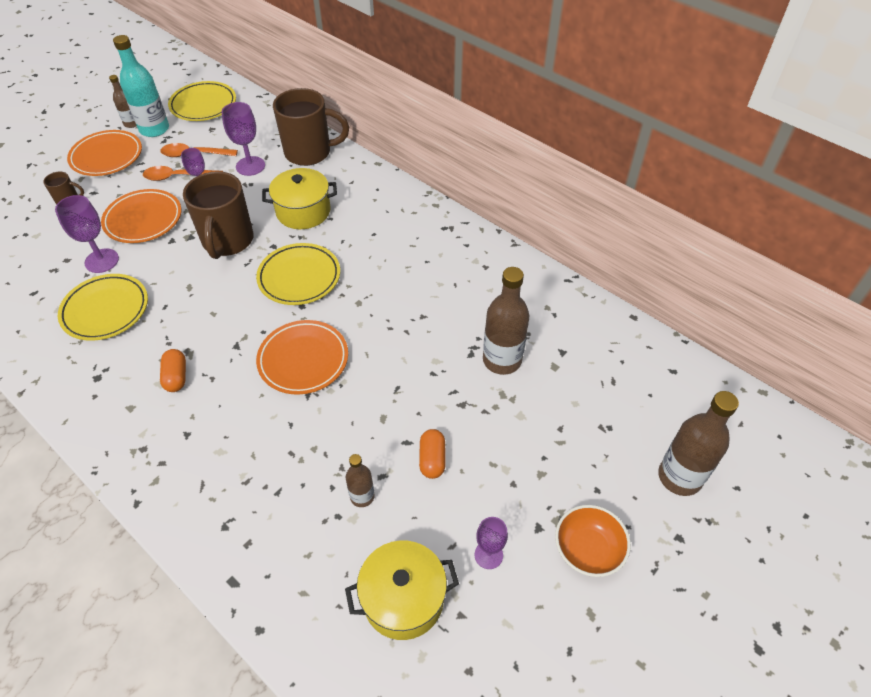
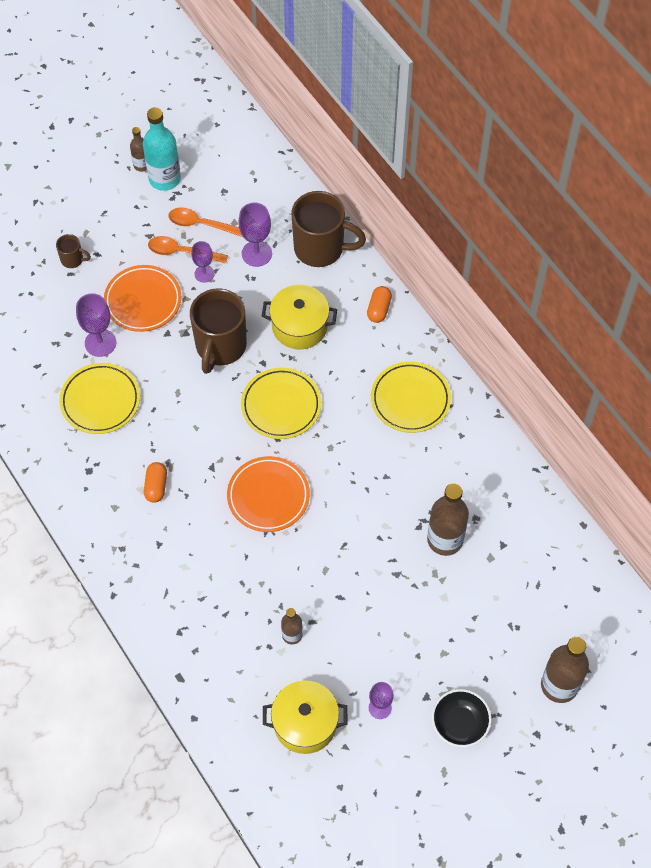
camera: 15 degrees right, 10 degrees up
orange plate [67,130,142,176] -> none
yellow plate [168,81,236,121] -> yellow plate moved to [371,362,451,433]
orange capsule [419,429,445,479] -> orange capsule moved to [367,286,392,323]
orange bowl [555,505,631,577] -> black bowl [432,689,492,747]

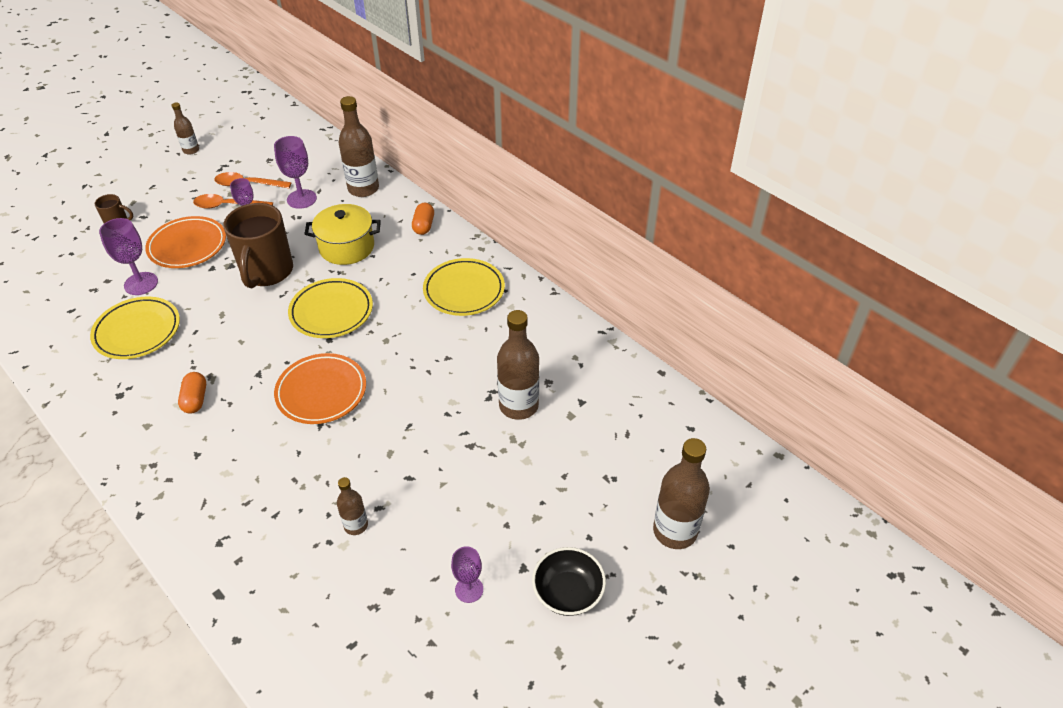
camera: 10 degrees left, 15 degrees down
turquoise bottle [143,107,181,191] -> none
yellow pot [263,681,347,754] -> none
brown mug [291,191,366,267] -> brown bottle [339,96,379,197]

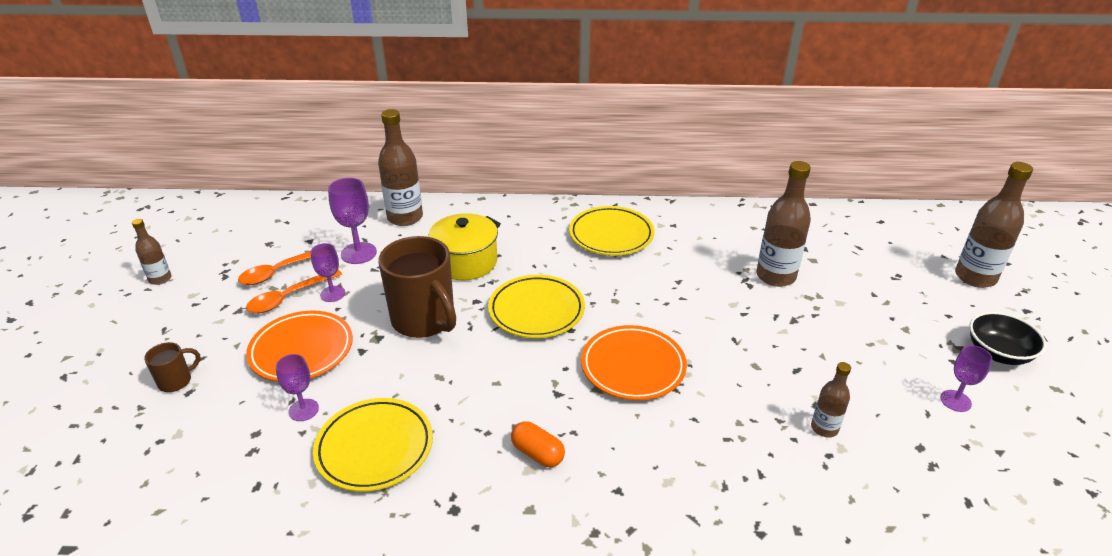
camera: 45 degrees left, 10 degrees down
purple goblet [99,218,158,295] -> purple goblet [276,354,319,421], size x0.65
orange capsule [412,203,434,235] -> none

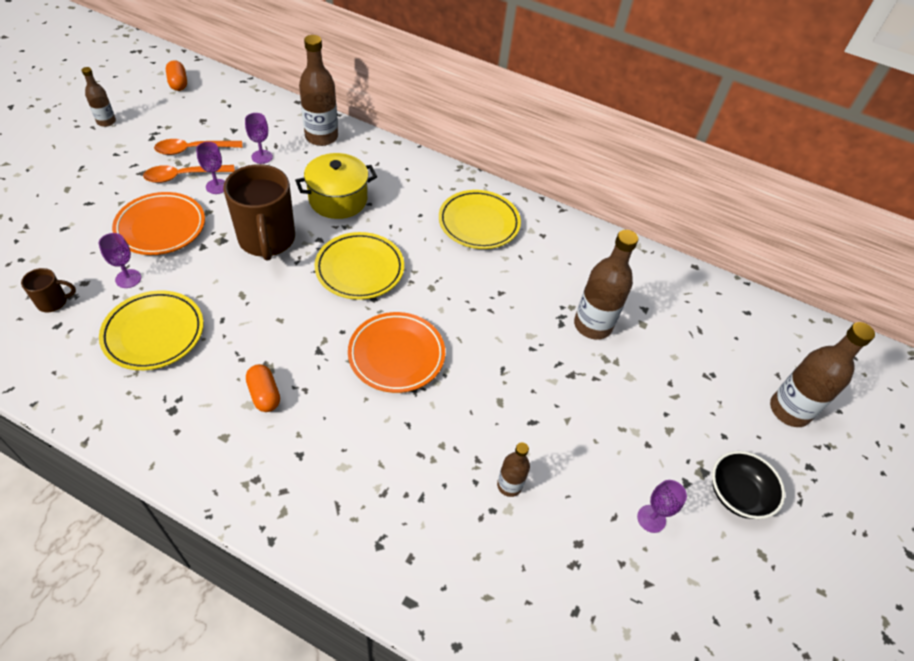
camera: 20 degrees right, 15 degrees up
brown mug [144,342,200,392] -> brown mug moved to [21,268,76,312]
purple goblet [328,178,377,264] -> purple goblet [245,113,273,164], size x0.65
none -> orange capsule [166,60,187,91]

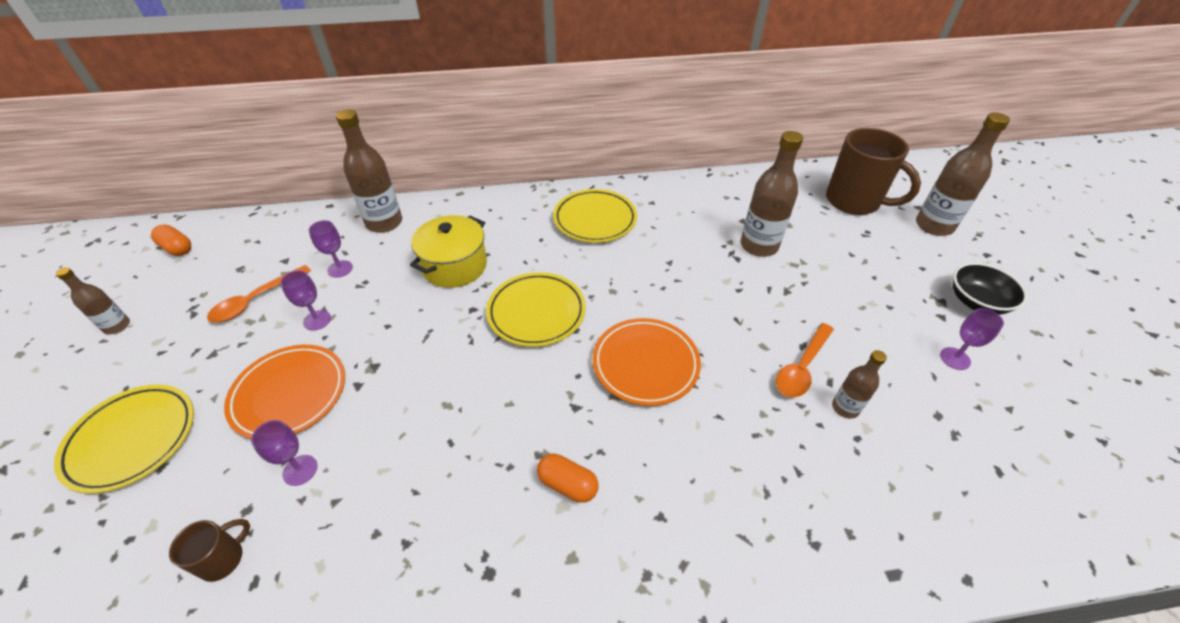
camera: 30 degrees left, 5 degrees down
yellow plate [99,290,204,370] -> yellow plate moved to [54,385,194,494]
orange spoon [143,165,235,183] -> orange spoon moved to [776,323,834,397]
brown mug [223,164,295,260] -> brown mug moved to [826,128,921,215]

